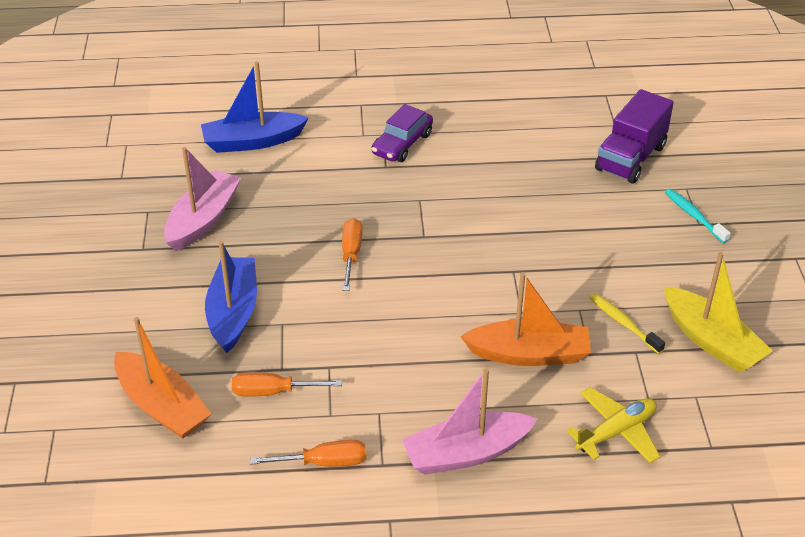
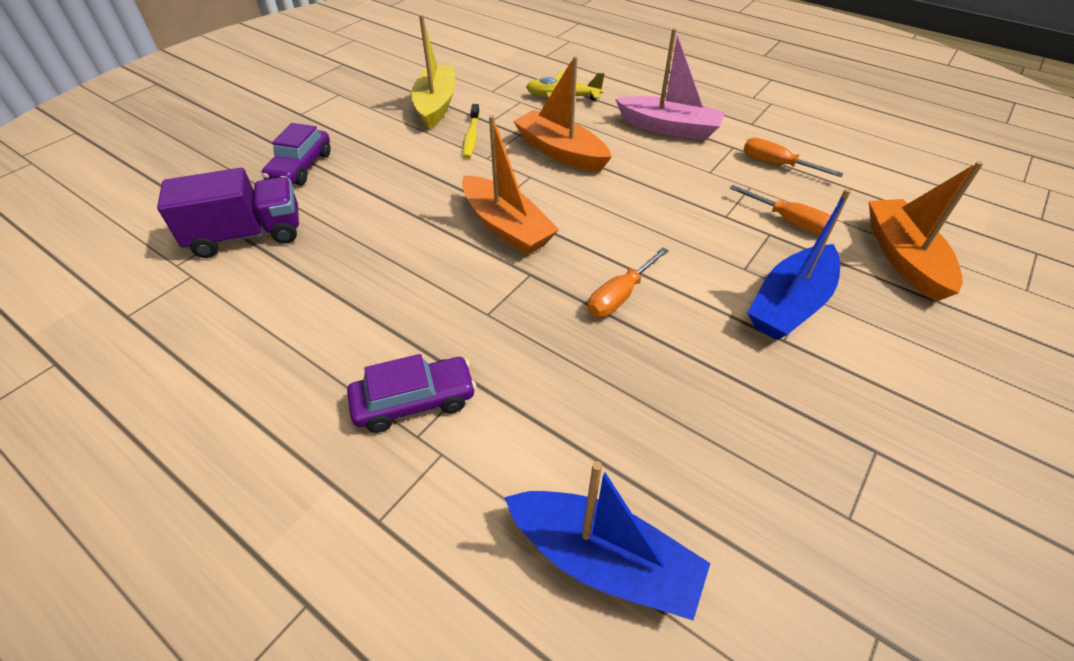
camera: 140 degrees left, 5 degrees up
pink boat [164,147,241,251] -> none
turquoise toothbrush [665,189,731,243] -> purple car [262,123,331,185]
none -> orange boat [462,115,559,255]

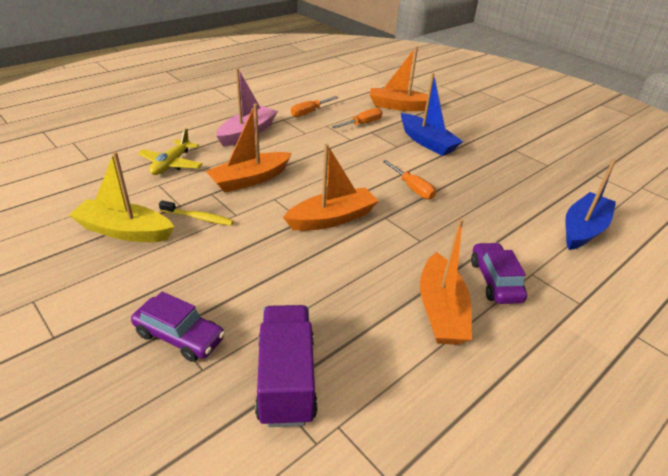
camera: 80 degrees left, 10 degrees down
none -> orange boat [420,219,472,345]

